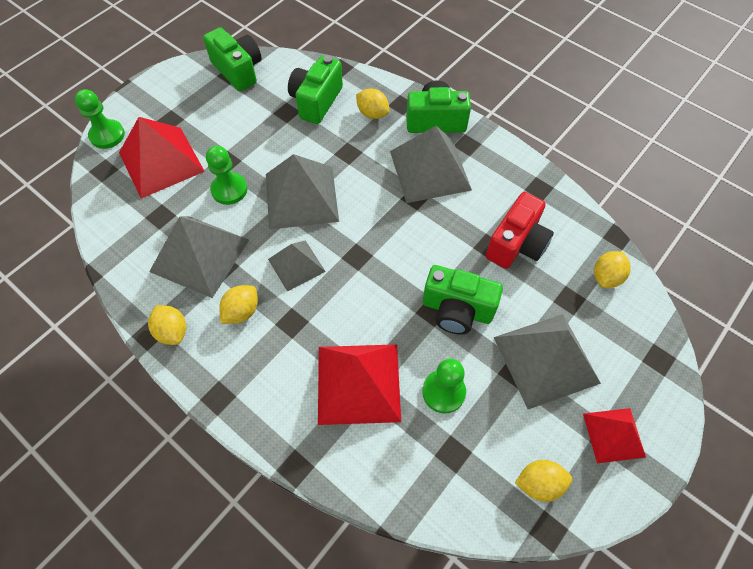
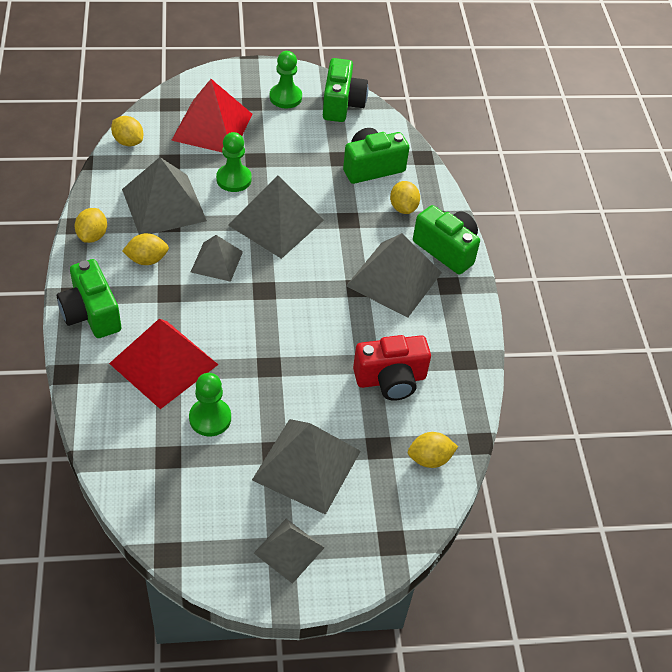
camera: 40 degrees right, 10 degrees down
green pawn [75,89,125,149] -> green pawn moved to [270,51,302,109]
green camera [423,265,503,335] -> green camera moved to [57,259,121,338]
yellow lemon [515,460,572,502] -> yellow lemon moved to [111,116,143,146]
red pyramid [583,408,646,463] -> grey pyramid [254,519,325,584]

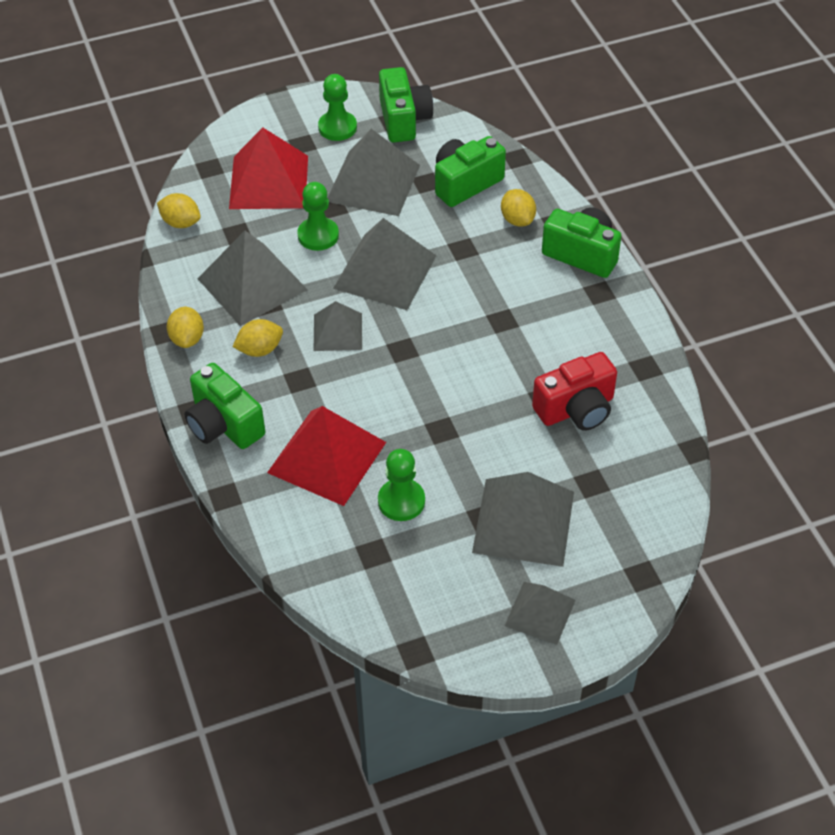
camera: 10 degrees left, 0 degrees up
grey pyramid [346,233,442,318] -> grey pyramid moved to [328,129,420,216]
yellow lemon [408,432,458,468] -> none

